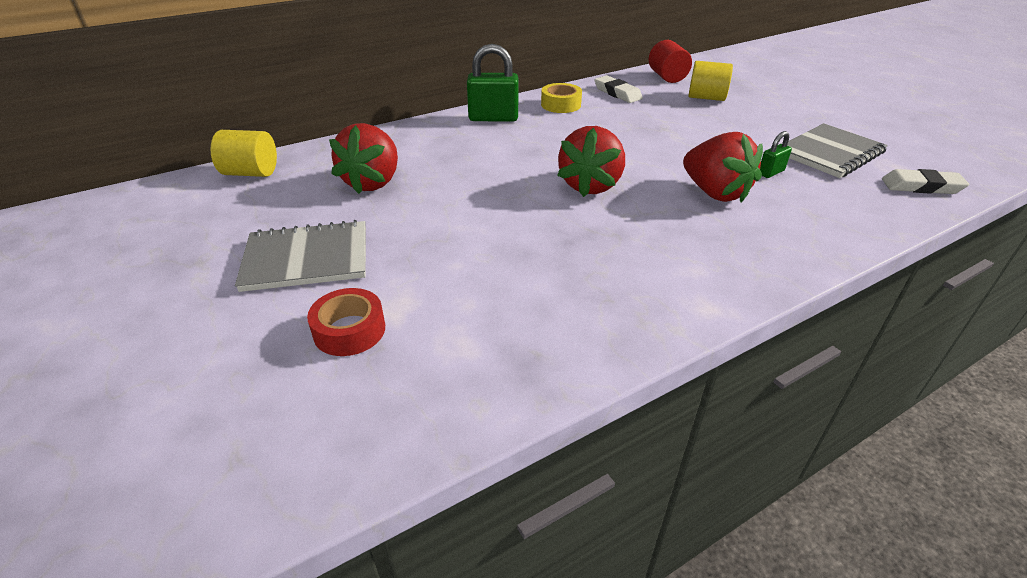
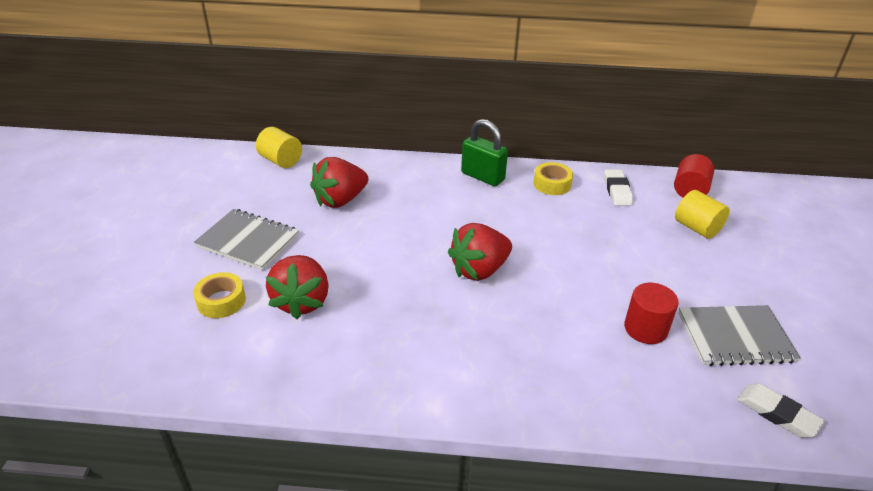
camera: 35 degrees right, 0 degrees up
red tape [307,288,385,356] -> yellow tape [193,272,246,318]
red strawberry [683,132,763,203] -> red strawberry moved to [266,255,329,319]
green padlock [760,131,792,178] -> red cylinder [624,283,679,344]

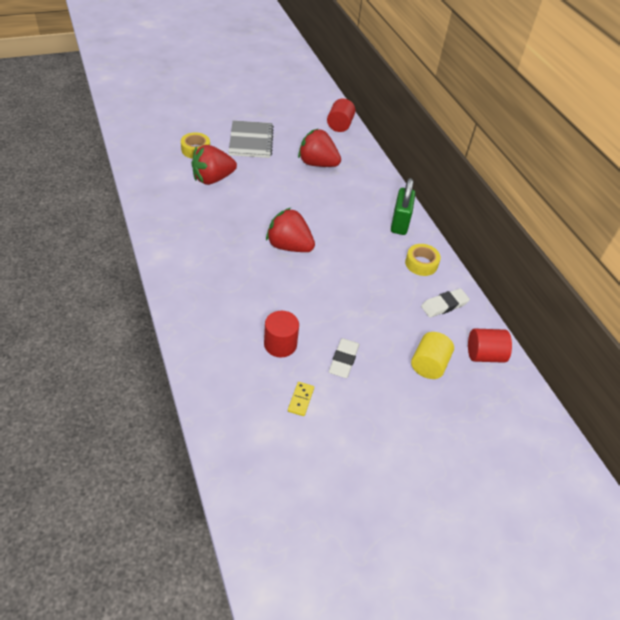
camera: 60 degrees right, 10 degrees up
yellow cylinder [256,127,302,168] -> red cylinder [327,98,356,132]
grey notebook [678,305,801,366] -> yellow domino [288,382,314,416]
white eraser [737,383,825,438] -> white eraser moved to [329,338,359,378]

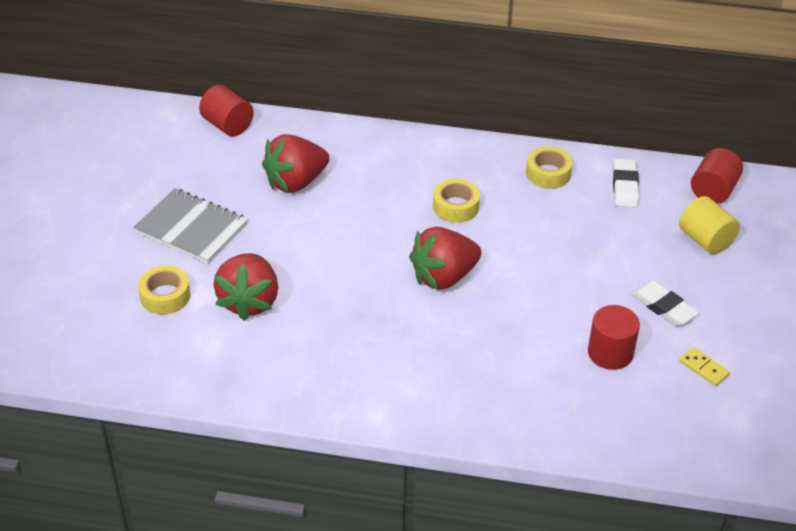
camera: 55 degrees left, 5 degrees down
green padlock [391,178,415,235] -> none
none -> yellow tape [433,179,480,223]

